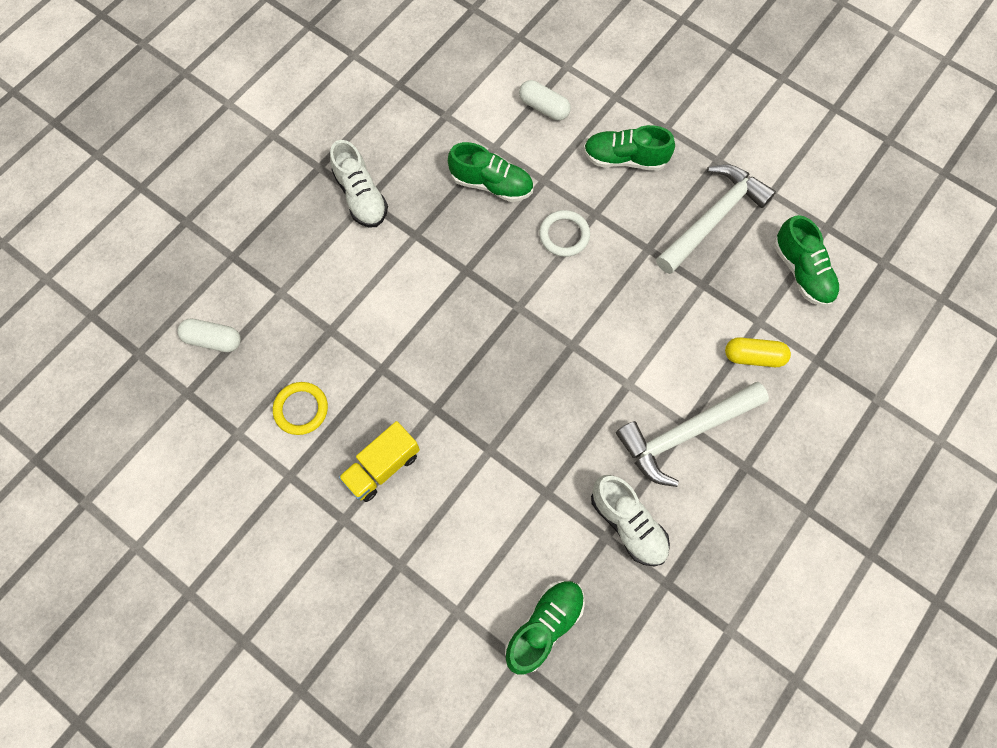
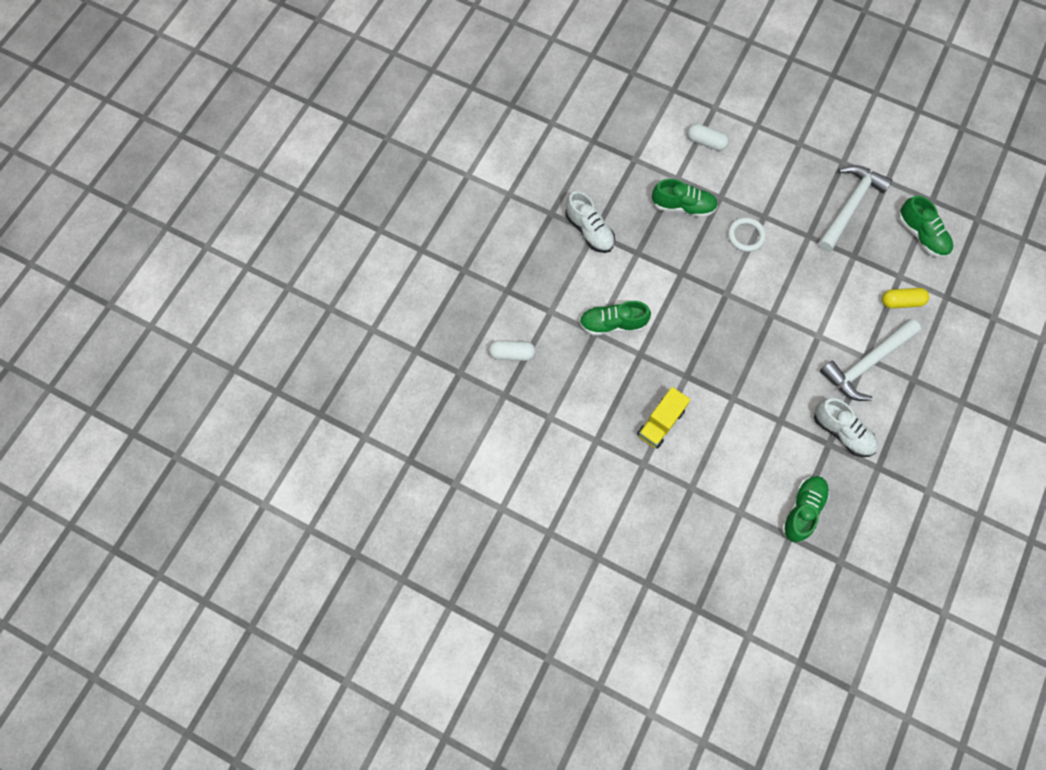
camera: 10 degrees left, 0 degrees up
yellow ring [273,382,328,435] -> none
green shoe [584,125,675,171] -> green shoe moved to [579,301,651,336]

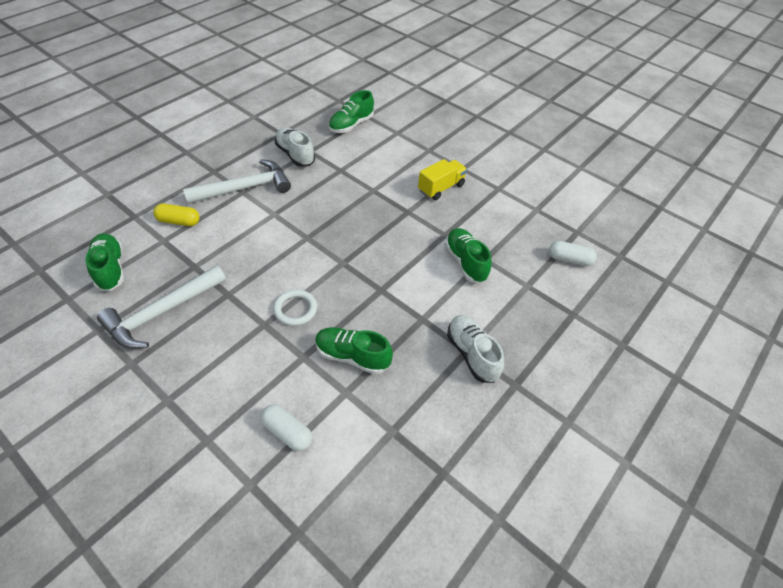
camera: 170 degrees left, 20 degrees down
green shoe [579,301,651,336] -> green shoe turned 120 degrees counterclockwise [445,228,492,283]

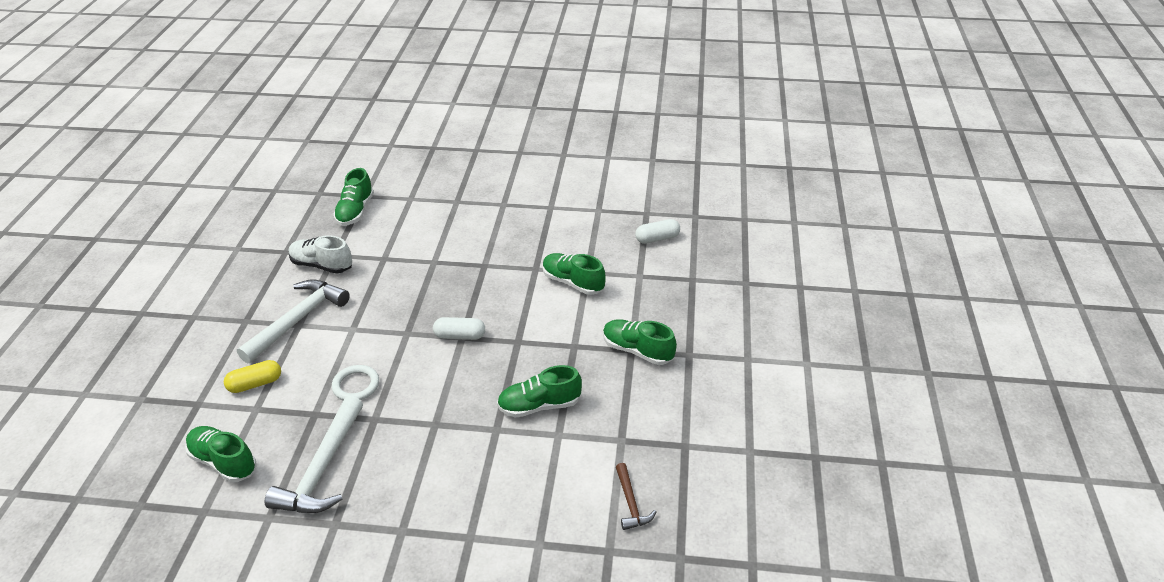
camera: 30 degrees left, 10 degrees down
white capsule [261,404,312,451] -> white capsule moved to [433,317,485,340]
white ring [273,290,317,326] -> white ring moved to [332,365,379,400]
yellow truck [418,159,467,200] -> none
white shoe [447,315,504,383] -> green shoe [603,319,677,365]
none -> brown hammer [616,463,656,530]

